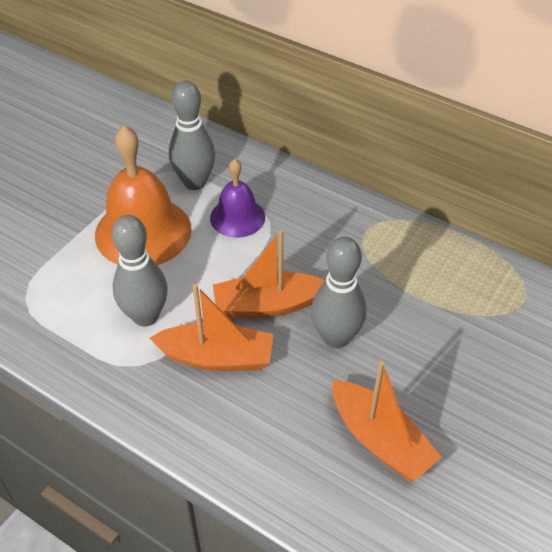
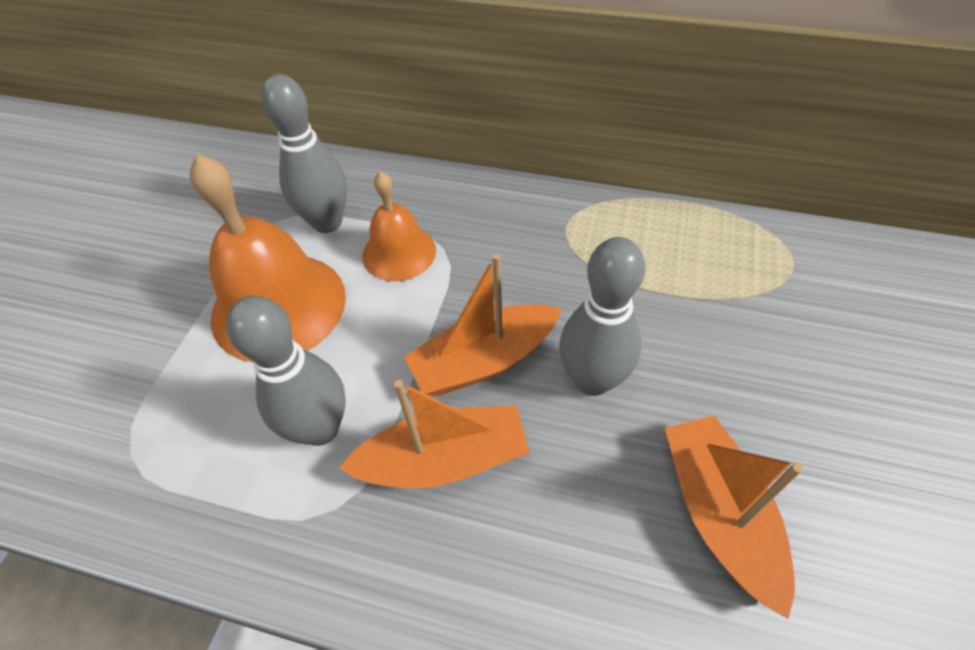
camera: 15 degrees left, 5 degrees up
purple bell [210,159,265,238] -> orange bell [362,171,436,281]
orange boat [332,361,441,481] -> orange boat turned 135 degrees counterclockwise [665,415,803,619]

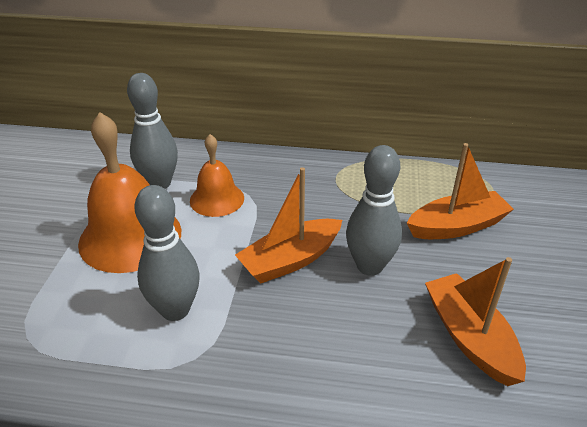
camera: 10 degrees left, 15 degrees down
orange boat [339,380,530,488] -> orange boat moved to [407,143,514,239]

